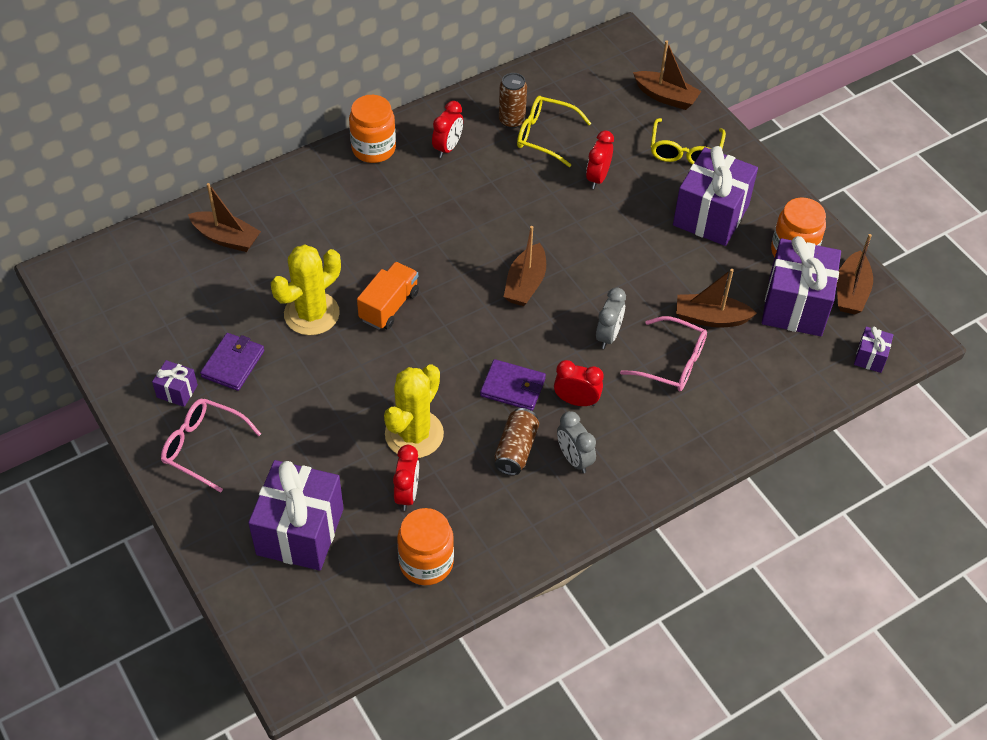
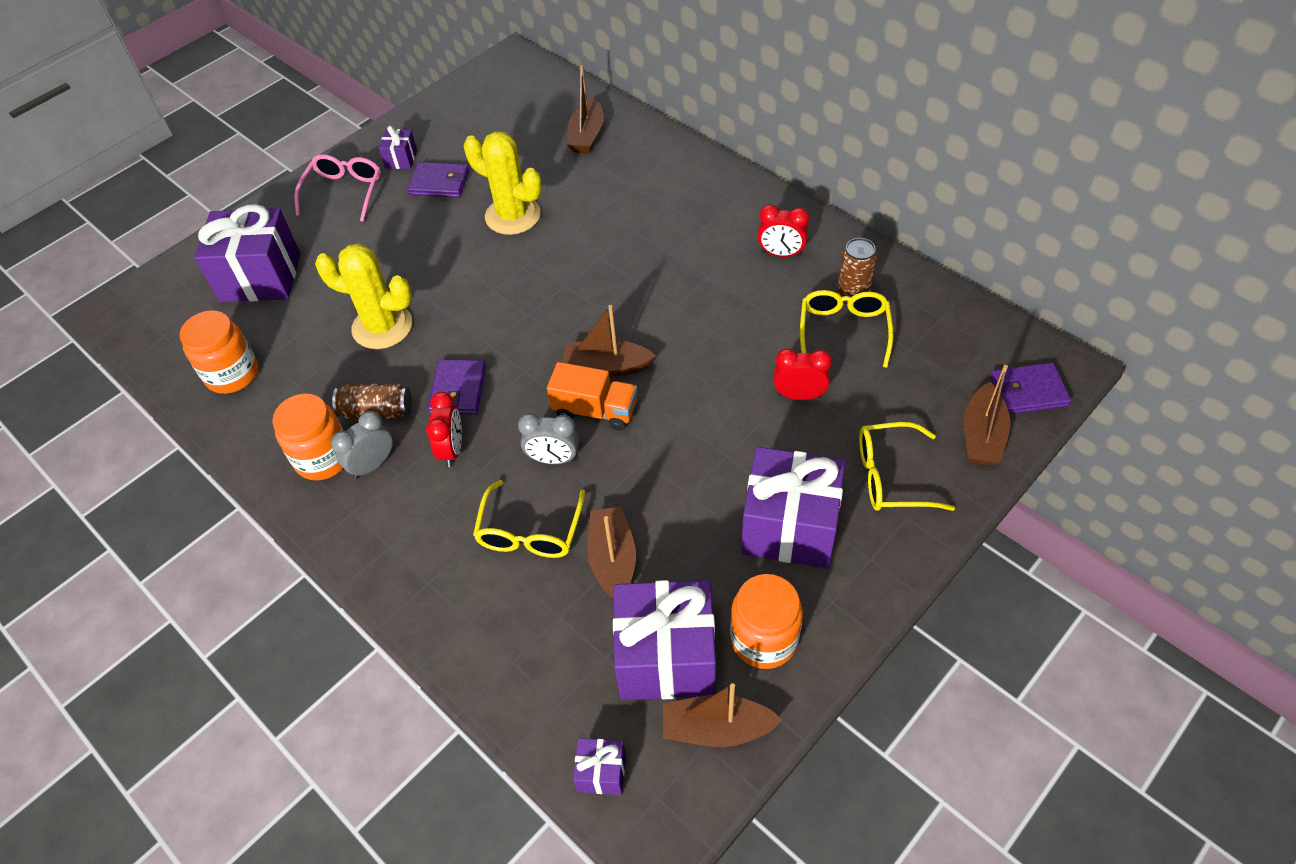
camera: 80 degrees right, 0 degrees up
orange jar [349,95,396,163] -> orange jar moved to [272,394,344,480]
orange truck [357,262,419,330] -> orange truck moved to [547,362,637,431]
red clock [393,445,419,511] -> none
pink glasses [620,316,707,391] -> yellow glasses [473,480,585,558]
none -> purple wallet [990,362,1071,414]

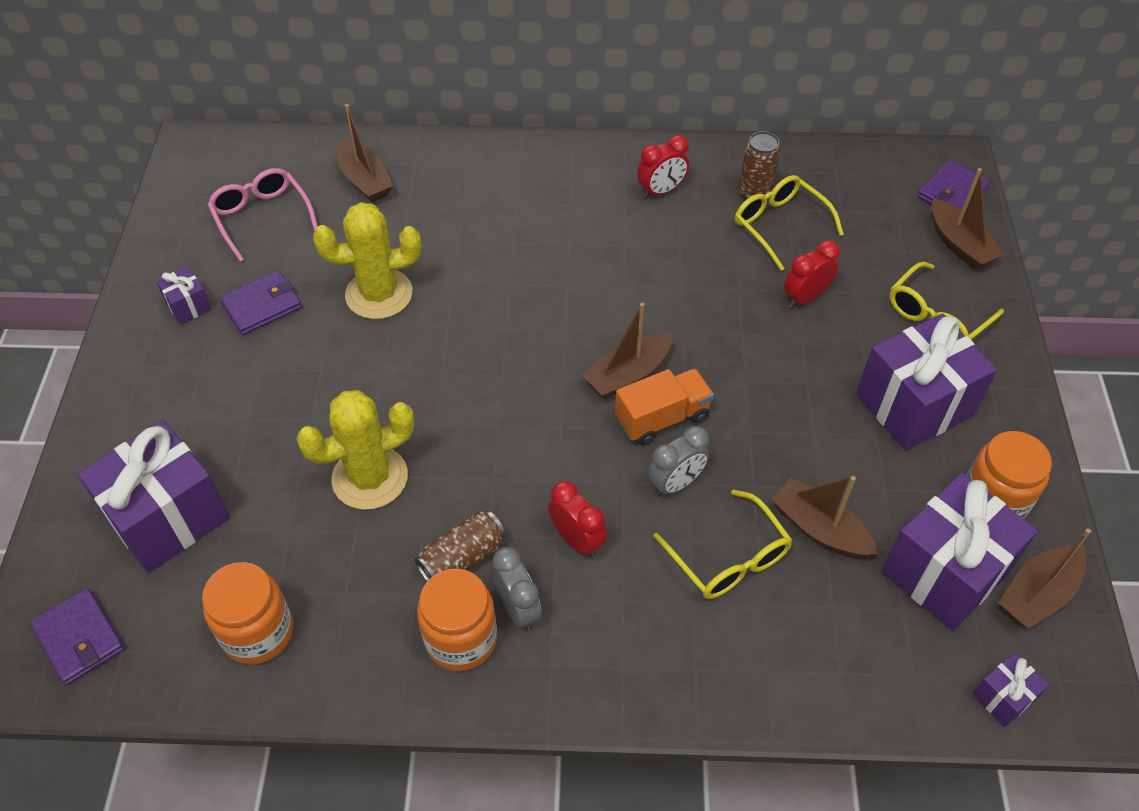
camera: 45 degrees left, 0 degrees up
pink glasses [294,154,381,222] -> pink glasses moved to [207,168,318,262]
grey clock [331,411,393,479] -> grey clock turned 150 degrees clockwise [492,547,541,631]
purple wallet [428,360,486,414] -> purple wallet moved to [30,588,125,685]

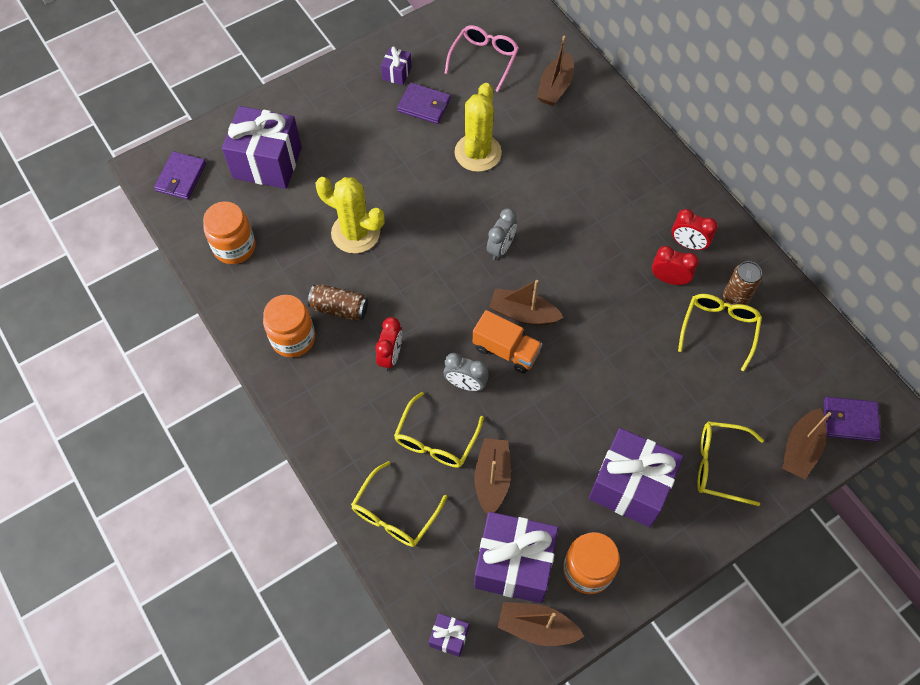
camera: 55 degrees right, 10 degrees up
yellow cactus [313,202,421,319] -> yellow cactus turned 60 degrees clockwise [455,83,502,172]
grey clock [492,547,541,631] -> grey clock moved to [487,208,517,260]
red clock [784,240,840,308] -> red clock moved to [652,246,699,285]
none -> yellow glasses [351,461,447,547]

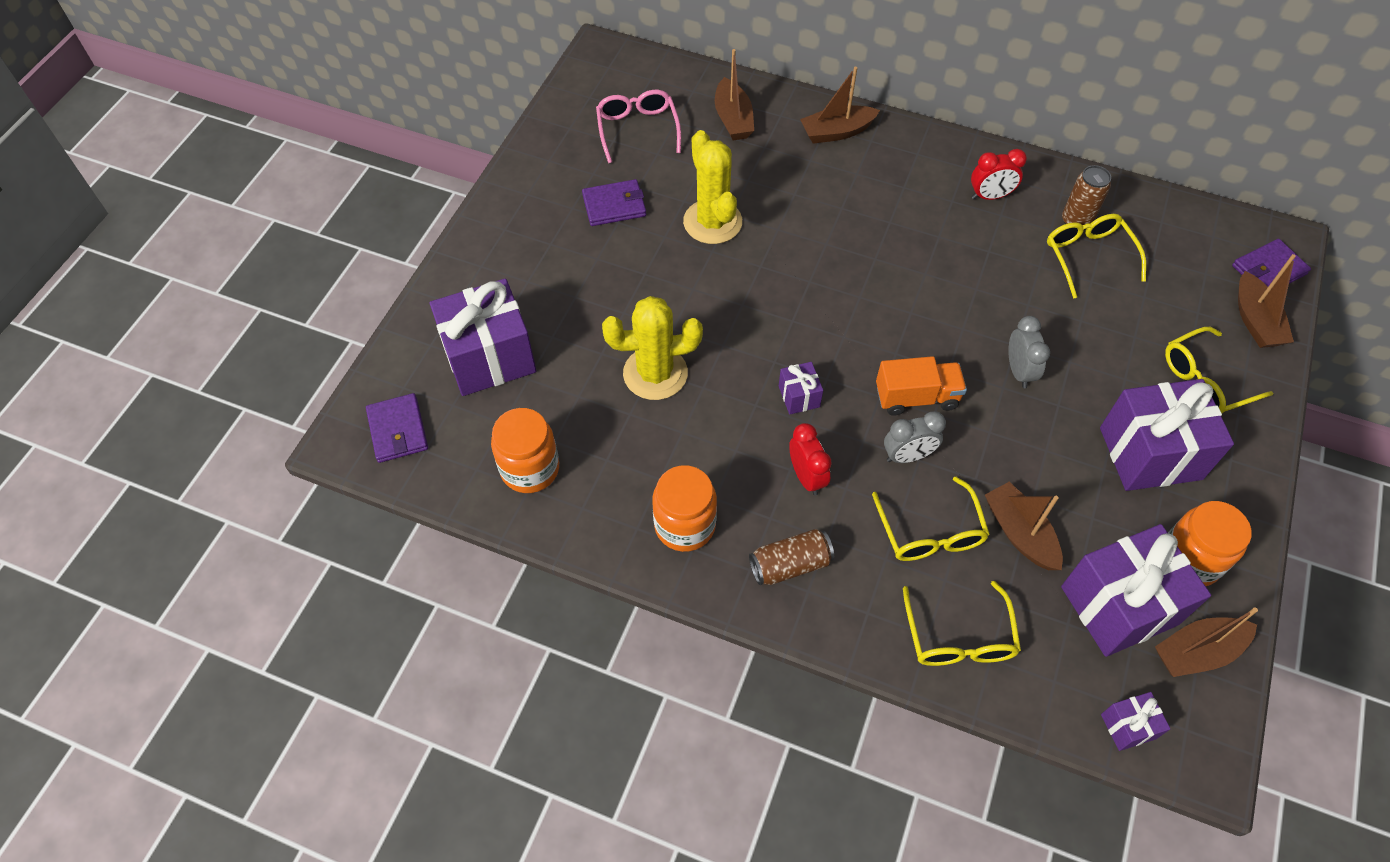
camera: 35 degrees left, 5 degrees down
brown can [308,284,368,321] -> brown can moved to [749,529,834,585]
purple gift [381,47,412,85] -> purple gift moved to [779,362,823,414]
grey clock [487,208,517,260] -> grey clock moved to [1008,316,1050,388]
brown boat [489,280,564,325] -> brown boat moved to [800,67,880,144]
red clock [652,246,699,285] -> none

